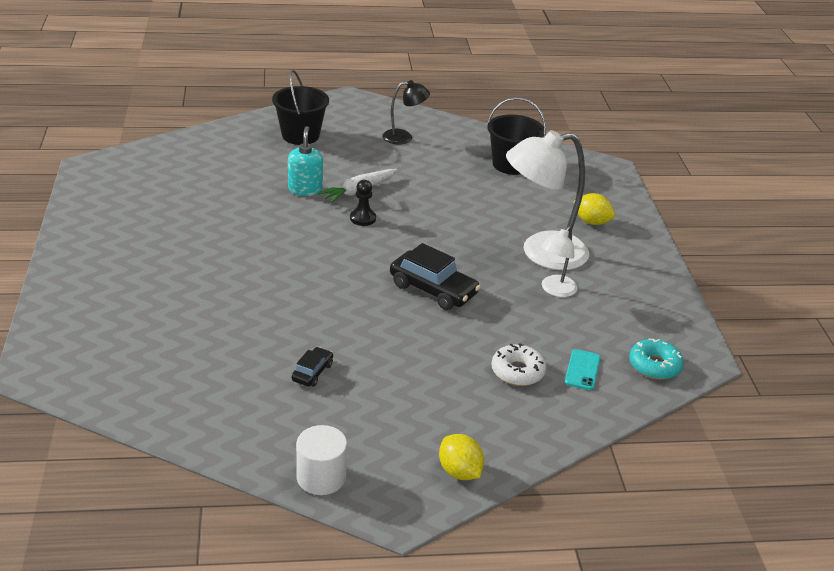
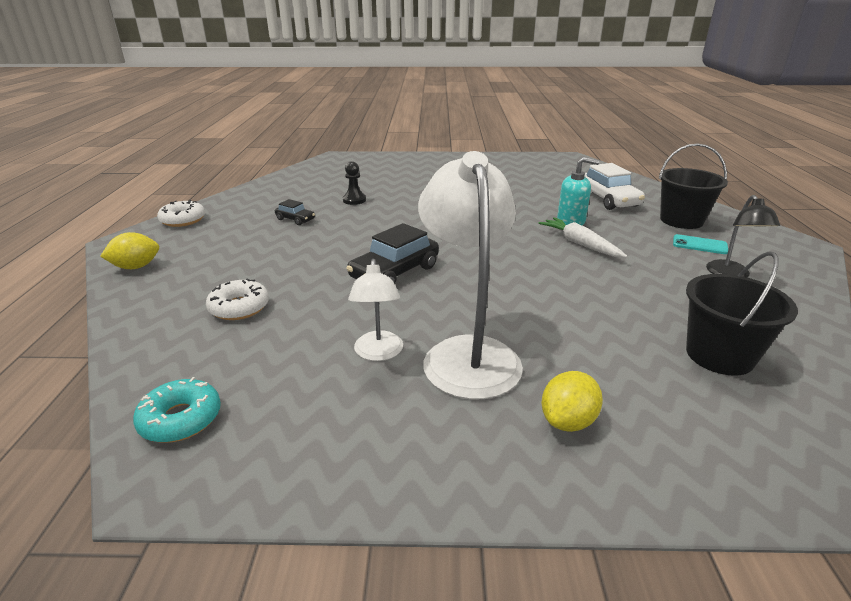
camera: 100 degrees right, 5 degrees down
white cylinder [296,425,347,495] -> white donut [157,200,205,227]
black pawn [350,180,376,226] -> black pawn moved to [343,161,366,205]
white lamp [541,226,578,297] -> white lamp turned 135 degrees counterclockwise [348,259,403,361]
turquoise phone [565,349,601,390] -> turquoise phone moved to [673,234,728,254]
none -> white car [584,163,645,210]

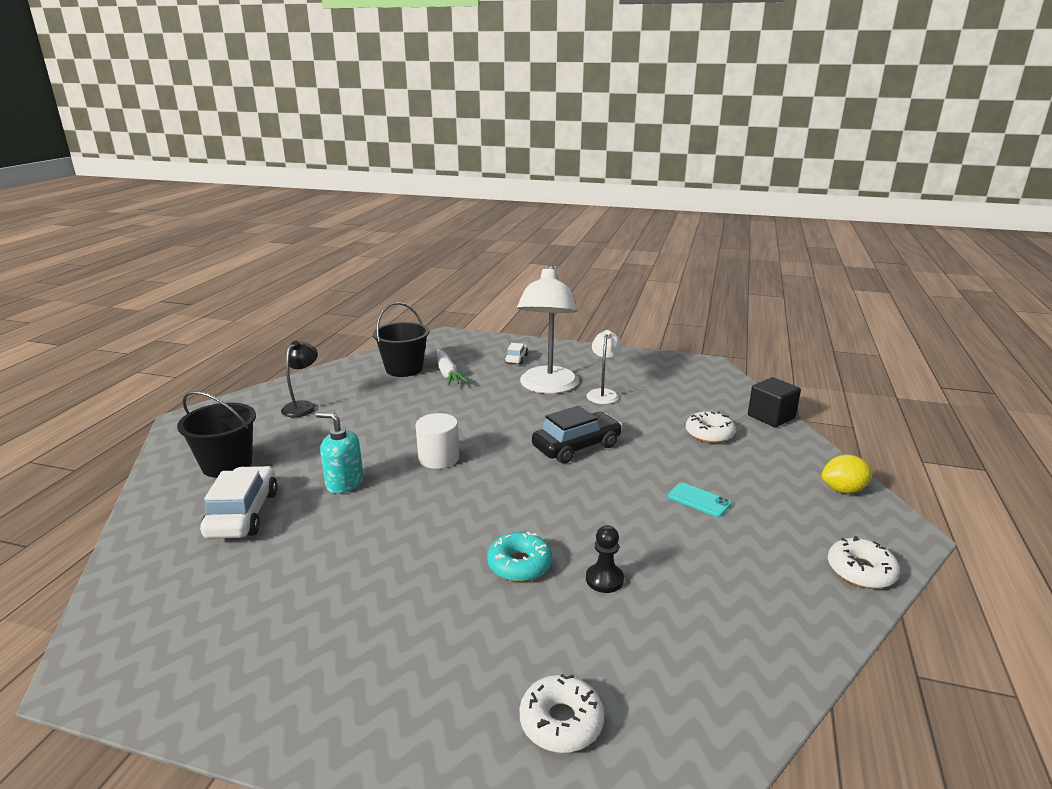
camera: 165 degrees left, 5 degrees down
turquoise donut [133,377,221,443] -> turquoise donut moved to [487,532,552,582]
black car [275,199,315,225] -> none
white carrot [539,217,627,258] -> white carrot moved to [437,349,468,386]
yellow lemon [541,371,603,432] -> white car [505,343,528,364]
turquoise phone [673,234,728,254] -> turquoise phone moved to [668,482,731,517]
none -> white cylinder [416,413,459,469]
none -> white donut [519,674,604,753]
none -> black cube [748,377,801,427]

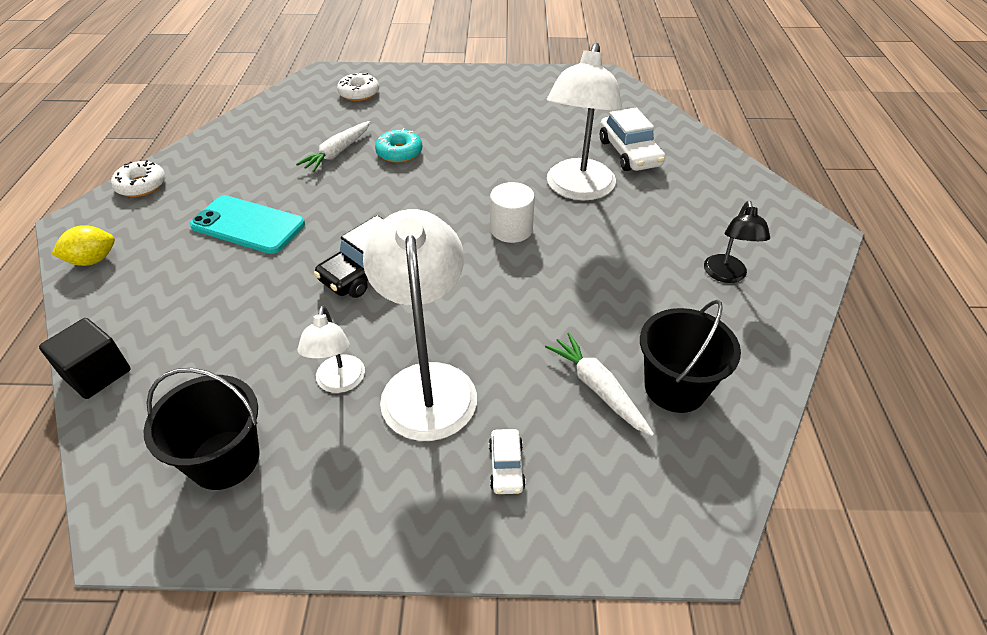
camera: 165 degrees right, 20 degrees up
black bucket [177,391,256,478] -> black bucket moved to [144,368,260,490]
turquoise soap dispenser [316,412,363,494] -> white lamp [547,42,623,200]
black pawn [586,525,624,593] -> white carrot [296,121,370,172]
turquoise phone [668,482,731,517] -> turquoise phone [190,195,305,254], size x1.95
white donut [686,411,736,443] -> none

